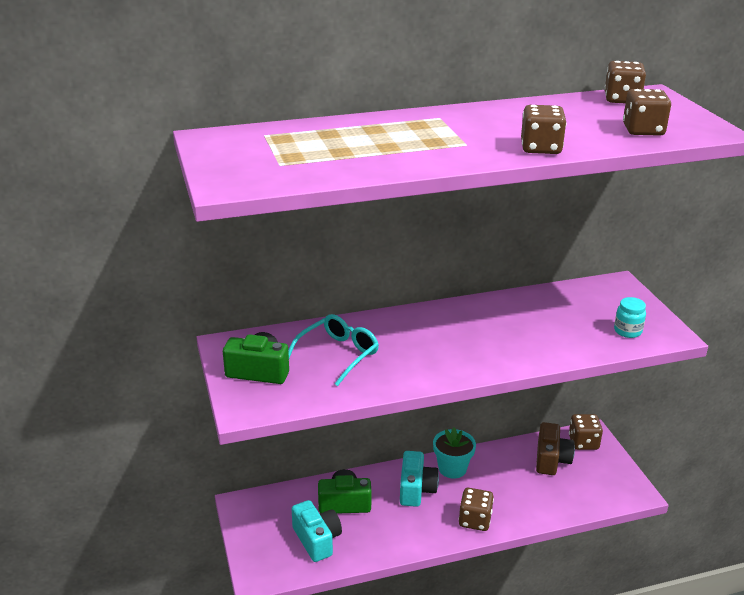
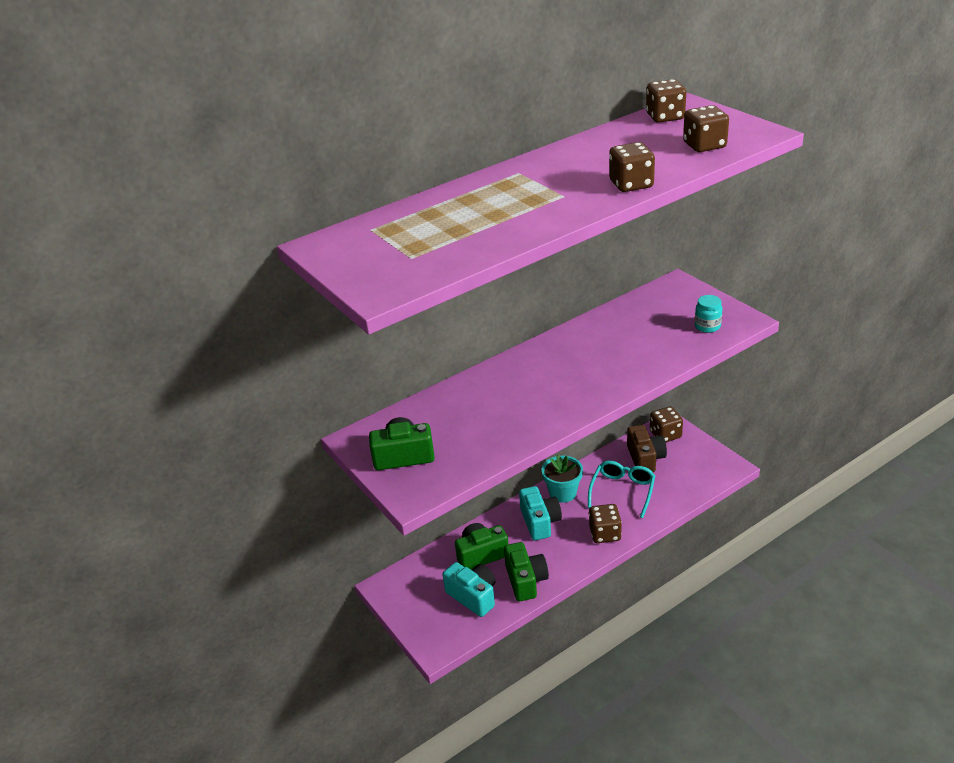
camera: 15 degrees left, 5 degrees up
turquoise glasses [288,314,379,386] -> turquoise glasses moved to [588,461,655,518]
none -> green camera [504,542,549,601]

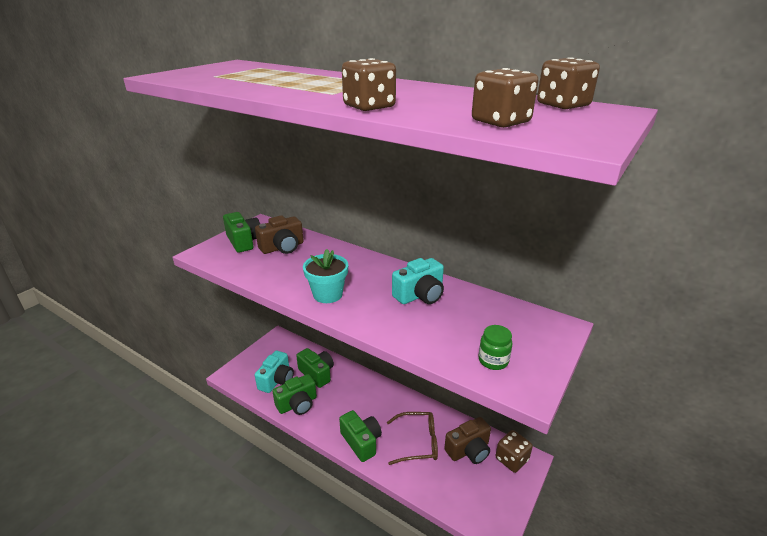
camera: 65 degrees right, 5 degrees down
turquoise camera [519,486,562,540] -> turquoise camera moved to [392,258,444,304]
turquoise flower pot [542,455,583,503] -> turquoise flower pot moved to [303,249,348,303]
turquoise glasses [588,461,655,518] -> brown glasses [387,412,438,465]
brown dice [589,504,622,543] -> green camera [339,410,382,462]
turquoise jar [695,295,722,333] -> green jar [478,325,513,370]
none -> brown camera [255,215,304,254]

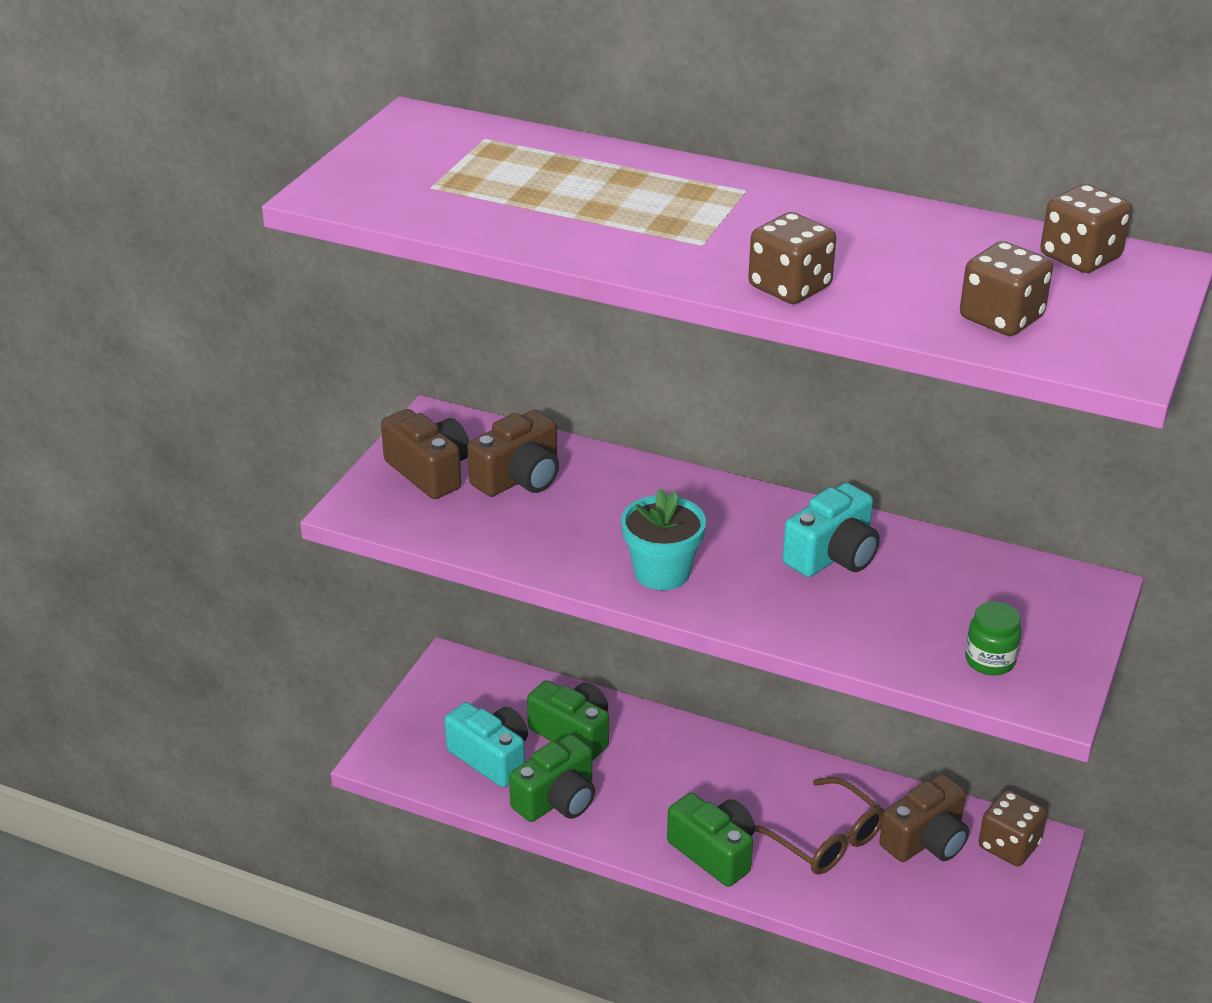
camera: 10 degrees left, 5 degrees up
green camera [223,212,260,253] -> brown camera [381,409,469,499]
turquoise camera [255,351,294,393] -> turquoise camera turned 60 degrees counterclockwise [445,702,528,787]
brown glasses [387,412,438,465] -> brown glasses turned 60 degrees clockwise [754,777,885,875]

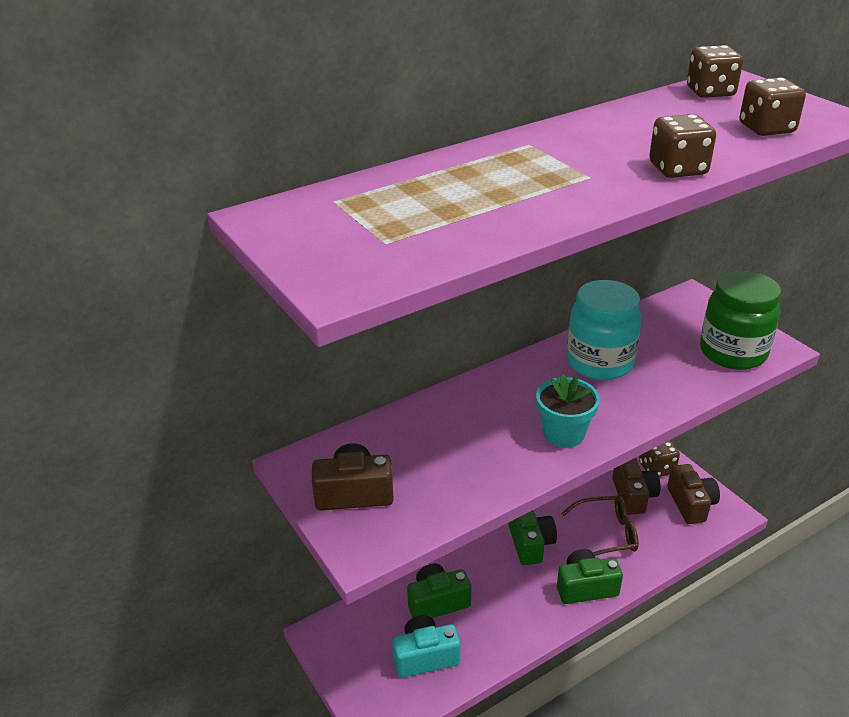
camera: 55 degrees left, 0 degrees up
brown camera [467,410,559,497] -> brown camera moved to [667,464,720,524]
green camera [509,734,595,822] -> green camera moved to [508,510,557,565]
turquoise camera [782,483,880,577] -> turquoise jar [567,280,641,380]
green jar [965,601,1021,675] -> green jar [700,270,781,370], size x2.13

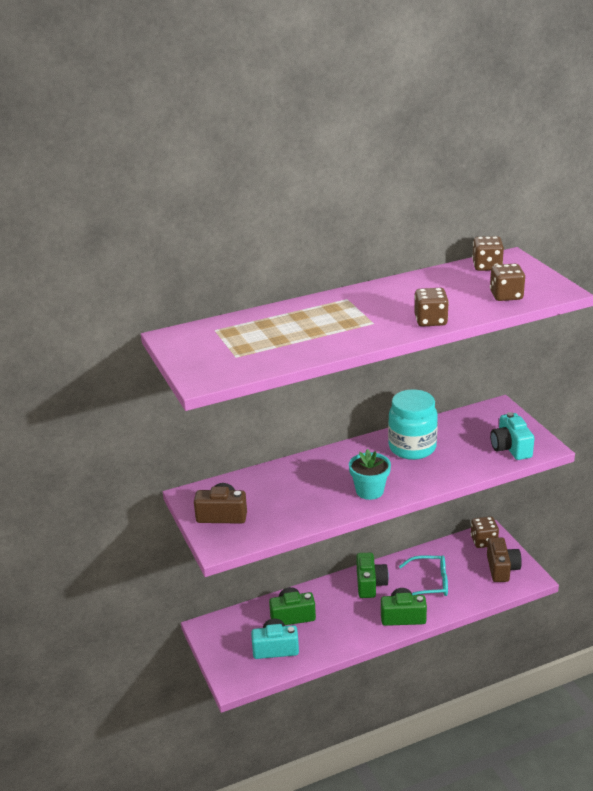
camera: 10 degrees right, 5 degrees down
brown glasses [561,495,639,556] -> turquoise glasses [399,555,448,596]
brown camera [612,458,661,515] -> none
green jar [700,270,781,370] -> turquoise camera [490,412,534,460]

